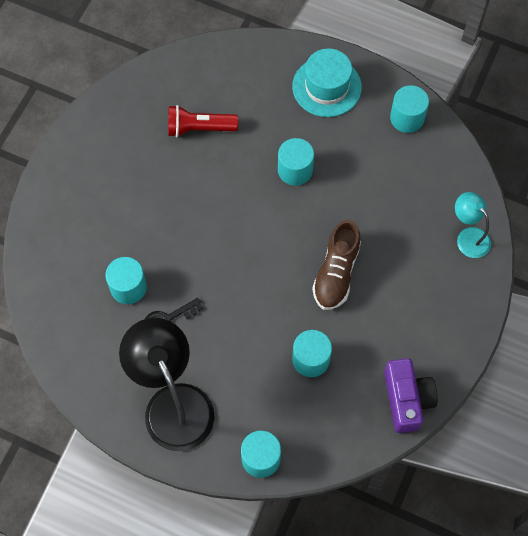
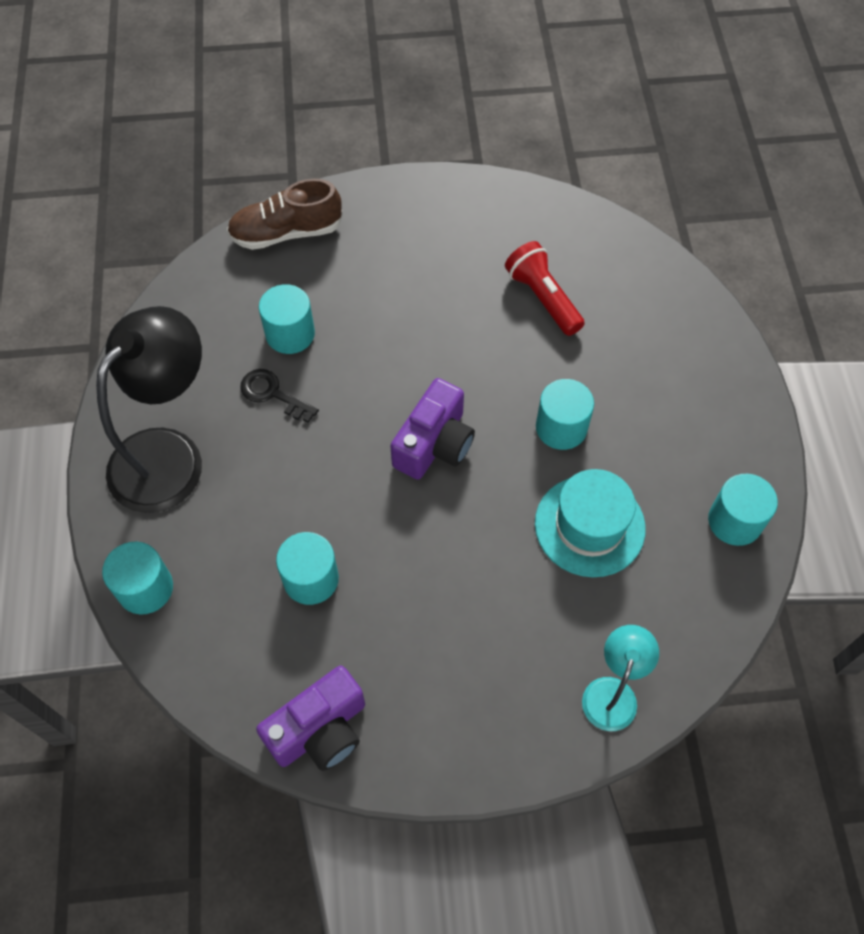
camera: 60 degrees right, 5 degrees down
turquoise hat [292,49,362,117] -> turquoise hat moved to [535,469,646,577]
brown shoe [312,220,361,310] -> brown shoe moved to [227,179,343,250]
none -> purple camera [390,378,475,480]

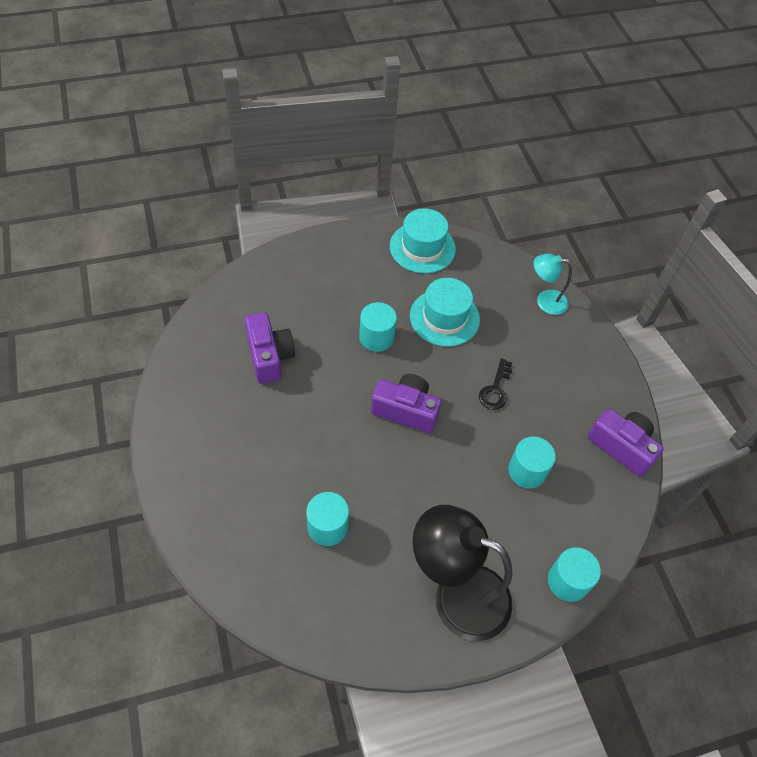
camera: 105 degrees left, 5 degrees down
brown shoe [227,179,343,250] -> none
black key [240,369,319,423] -> black key moved to [479,358,512,410]
red flashlight [505,241,585,336] -> purple camera [244,312,295,384]
turquoise cylinder [708,474,778,546] -> turquoise hat [390,208,456,273]

